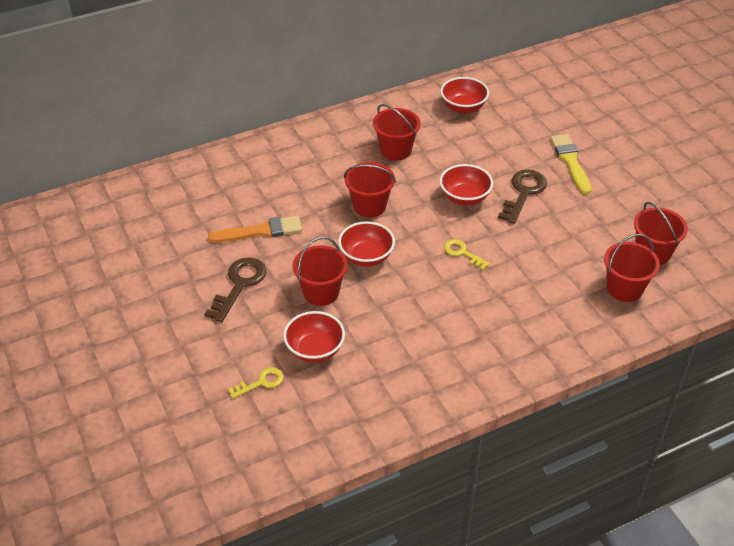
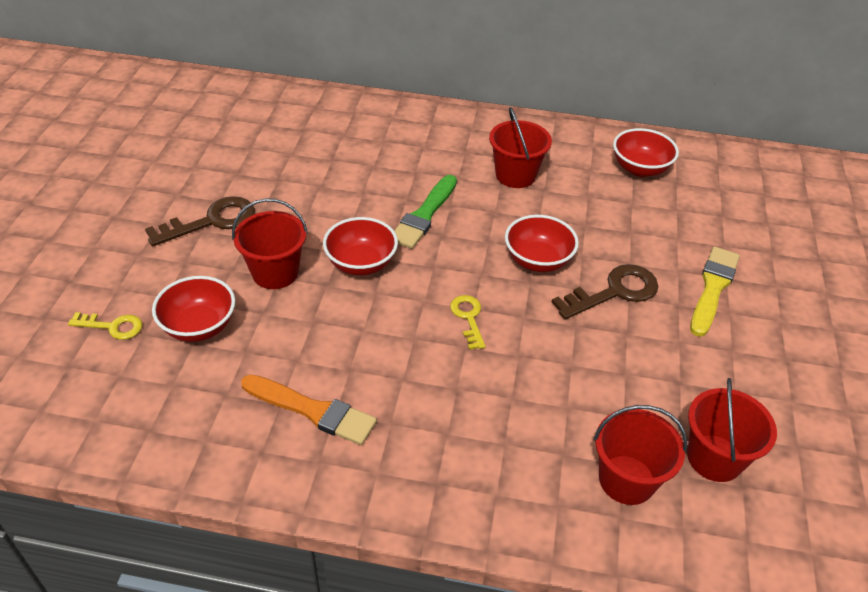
camera: 35 degrees right, 0 degrees up
orange brush [208,216,302,243] -> orange brush moved to [241,374,377,445]
red bucket [344,162,396,218] -> green brush [394,175,457,249]

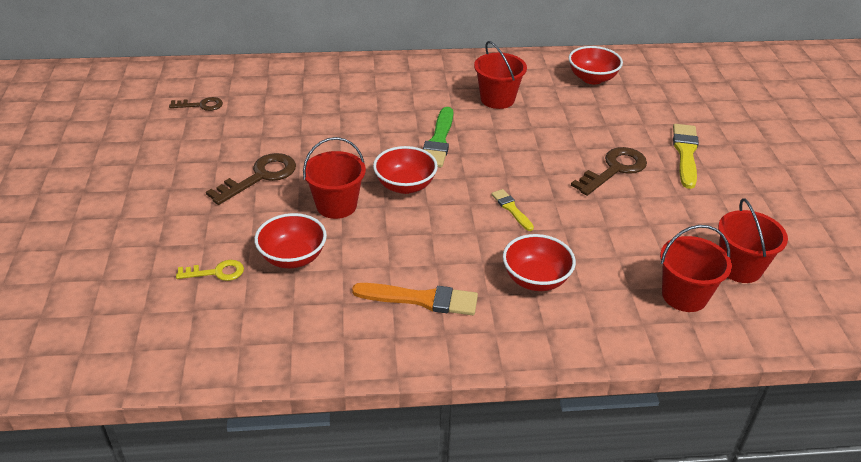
camera: 15 degrees left, 5 degrees down
yellow key [450,295,486,350] -> yellow brush [491,189,534,231]
red bowl [505,215,579,272] -> red bowl moved to [503,234,576,291]
none -> brown key [169,97,223,111]

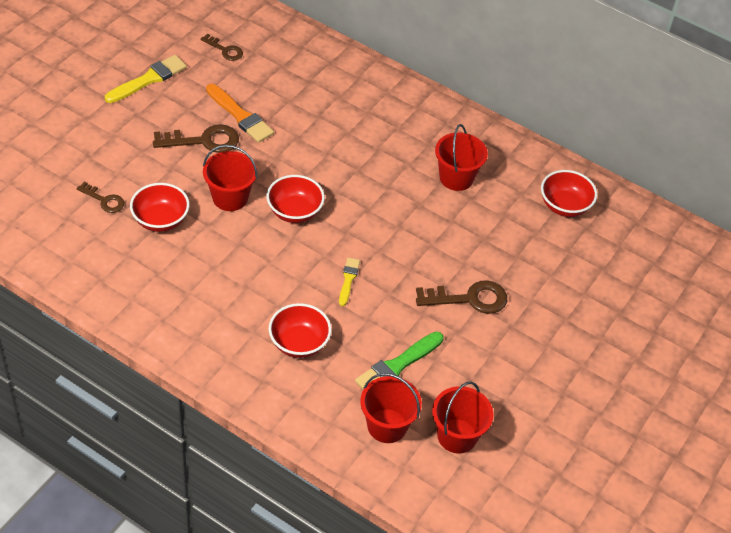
camera: 35 degrees right, 10 degrees up
yellow key [176,260,244,281] -> brown key [77,181,125,213]
orange brush [352,283,478,315] -> orange brush moved to [206,84,274,143]
green brush [423,107,453,167] -> green brush moved to [355,332,444,390]
yellow brush [673,124,699,189] -> yellow brush moved to [105,55,187,103]

